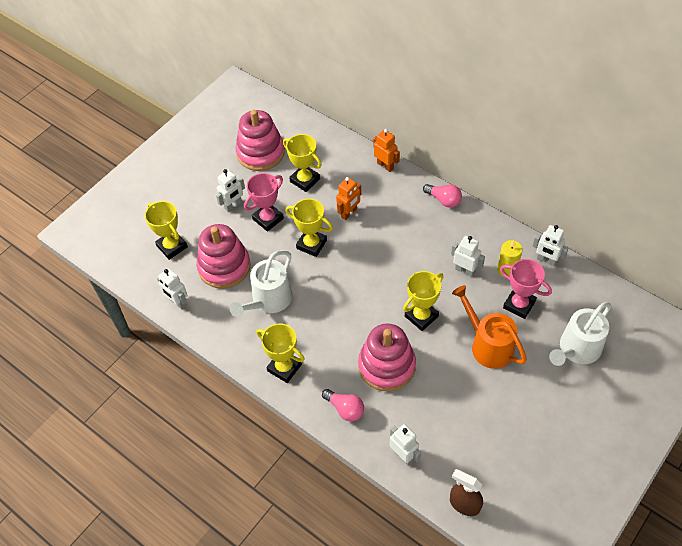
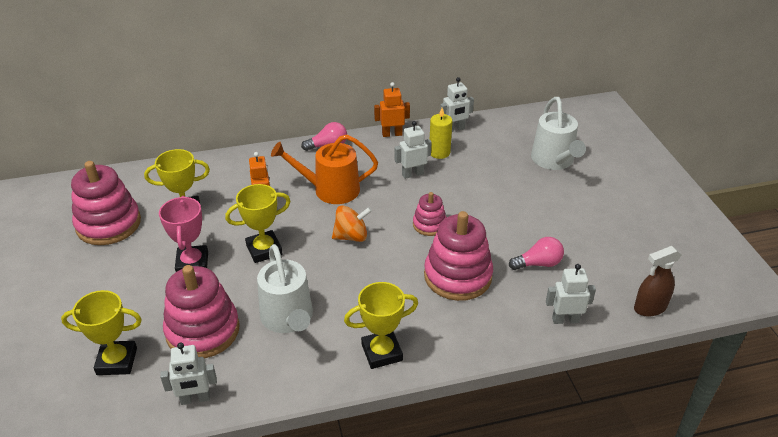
camera: 55 degrees left, 15 degrees down
white robot [216,169,245,212] -> none
pink light bulb [322,389,364,422] -> pink light bulb moved to [509,237,564,270]
orange robot [374,129,400,172] -> orange robot moved to [374,82,410,137]
yellow trophy [403,271,443,331] -> pink stacking toy [413,192,446,236]
orange watering can [452,285,527,369] -> orange watering can moved to [271,135,378,204]
pink trophy [500,259,552,319] -> none
none -> orange spinning top [332,205,372,242]

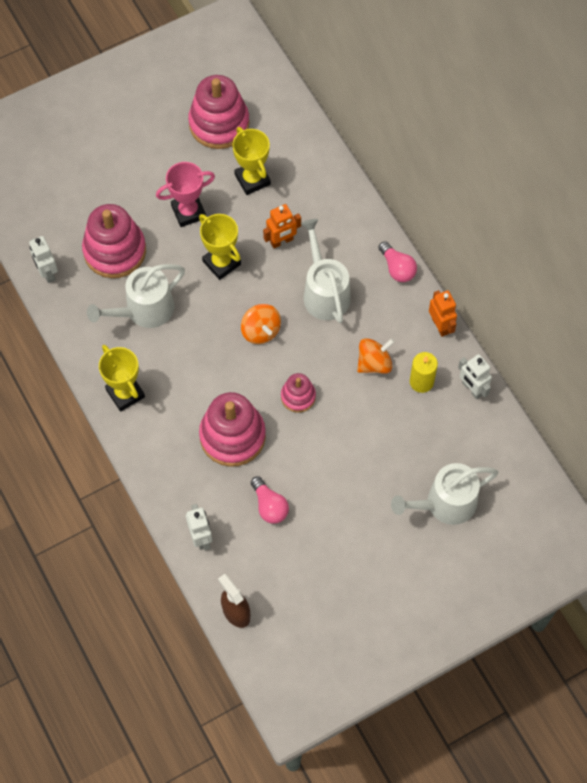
camera: 75 degrees right, 25 degrees up
yellow trophy [61,290,142,375] -> none
orange watering can [271,135,378,204] -> white watering can [301,219,351,323]
white robot [395,121,432,179] -> orange spinning top [357,338,395,374]

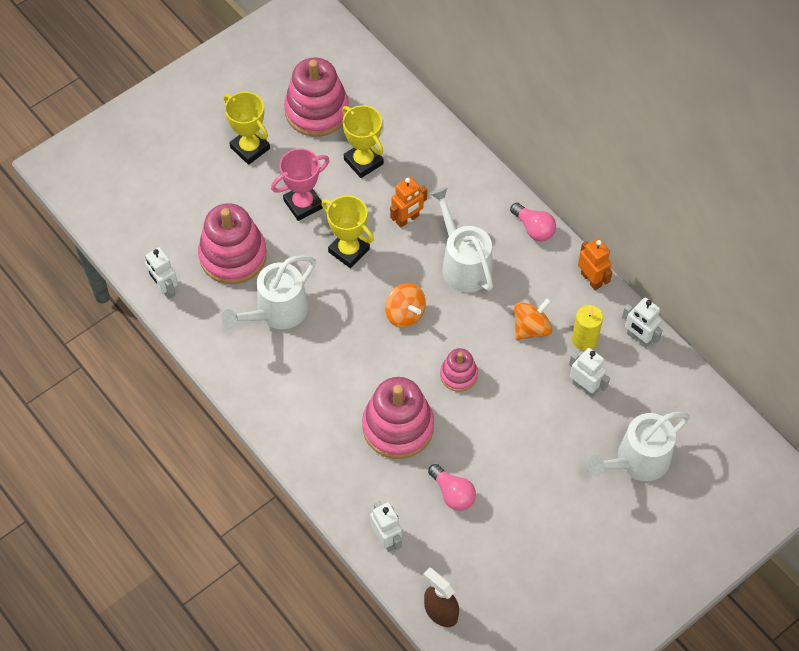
camera: 10 degrees left, 5 degrees down
yellow trophy [99,345,145,411] -> yellow trophy moved to [224,92,270,165]
none -> white robot [569,348,610,398]

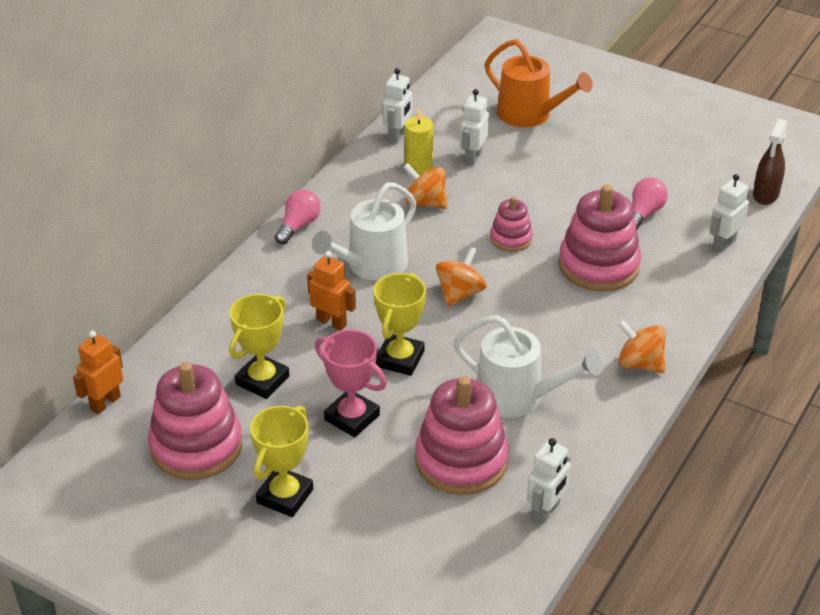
camera: 110 degrees left, 20 degrees down
orange robot [578,238,612,290] -> orange robot moved to [73,331,123,414]
white watering can [587,412,690,481] -> orange watering can [485,39,593,127]
none -> orange spinning top [618,320,666,373]

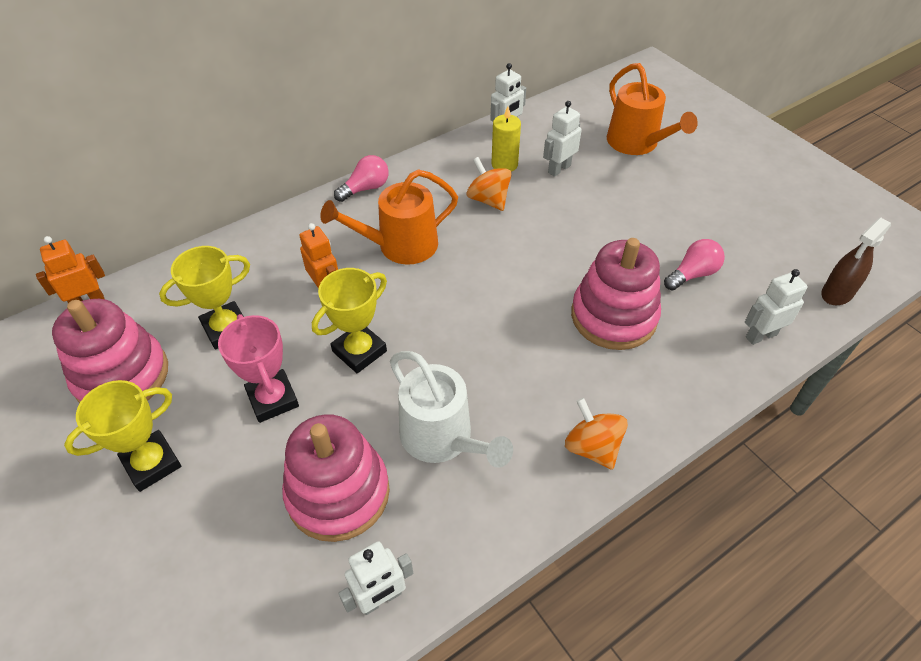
camera: 25 degrees right, 10 degrees up
white watering can [312,182,416,281] -> orange watering can [320,169,458,265]
orange spinning top [436,247,486,307] -> none
pink stacking toy [490,196,533,252] -> none

